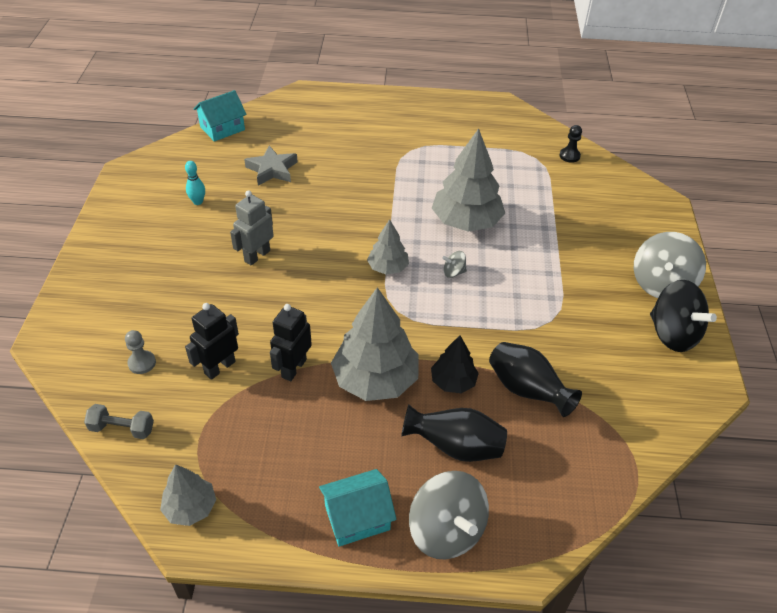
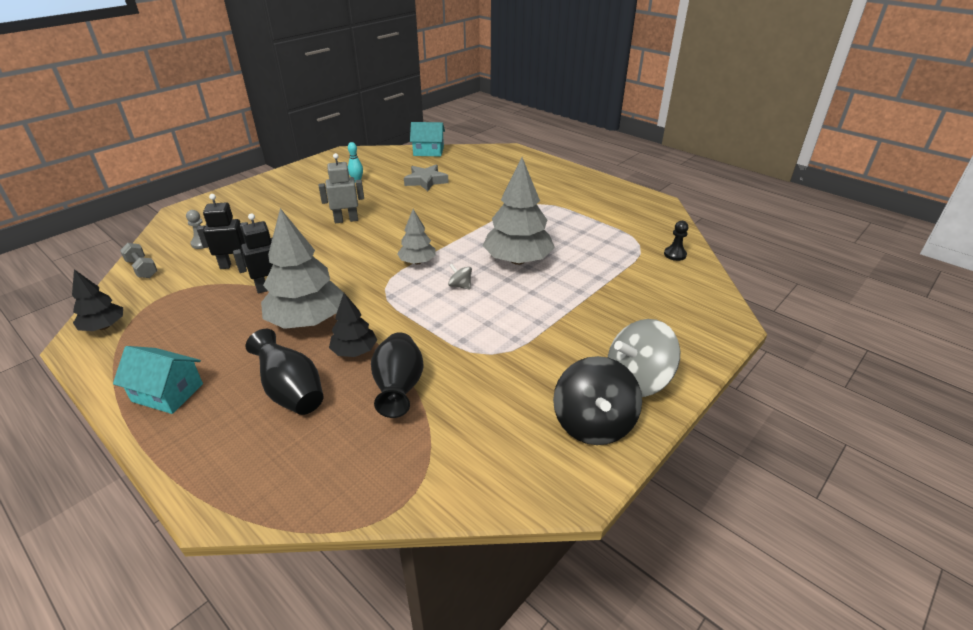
camera: 40 degrees right, 10 degrees down
grey tree [160,464,216,526] -> black tree [72,269,123,331]
grey spinning top [409,471,489,560] -> none

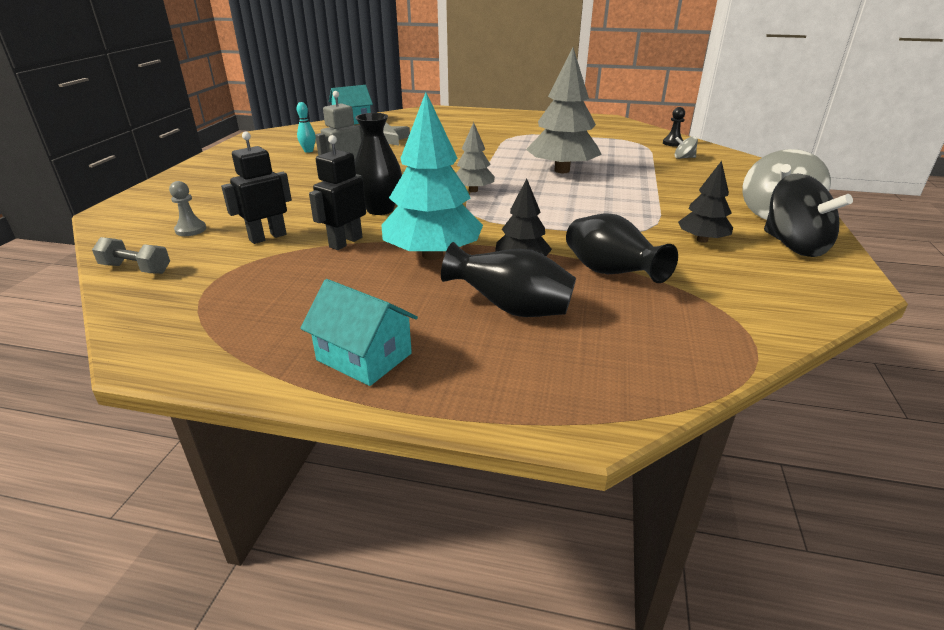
camera: 30 degrees left, 5 degrees down
black tree [72,269,123,331] -> black tree moved to [678,161,733,243]
turquoise house [113,346,203,414] -> turquoise house turned 45 degrees clockwise [300,279,418,386]
grey tree [261,208,344,329] -> turquoise tree [381,92,483,260]
grey spinning top [448,264,472,290] -> grey spinning top moved to [674,136,698,159]
none -> black vase [355,113,402,215]

